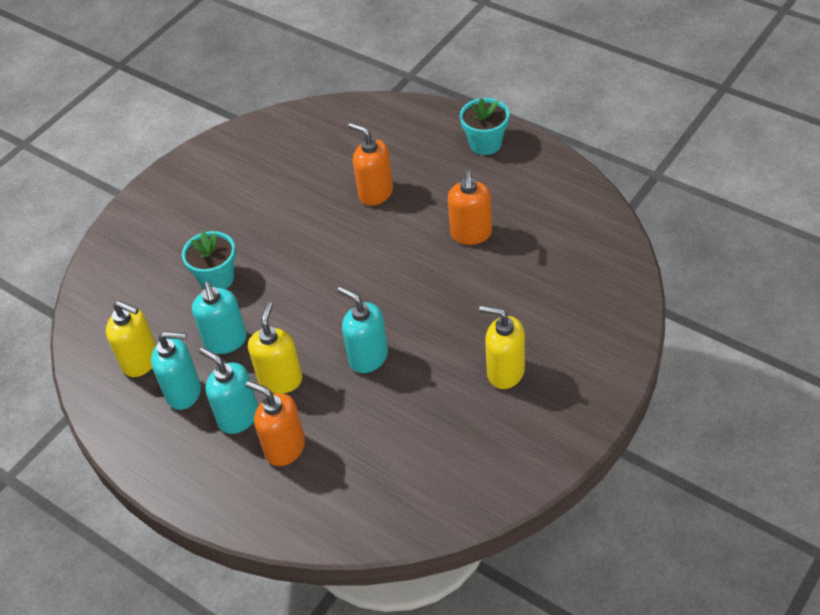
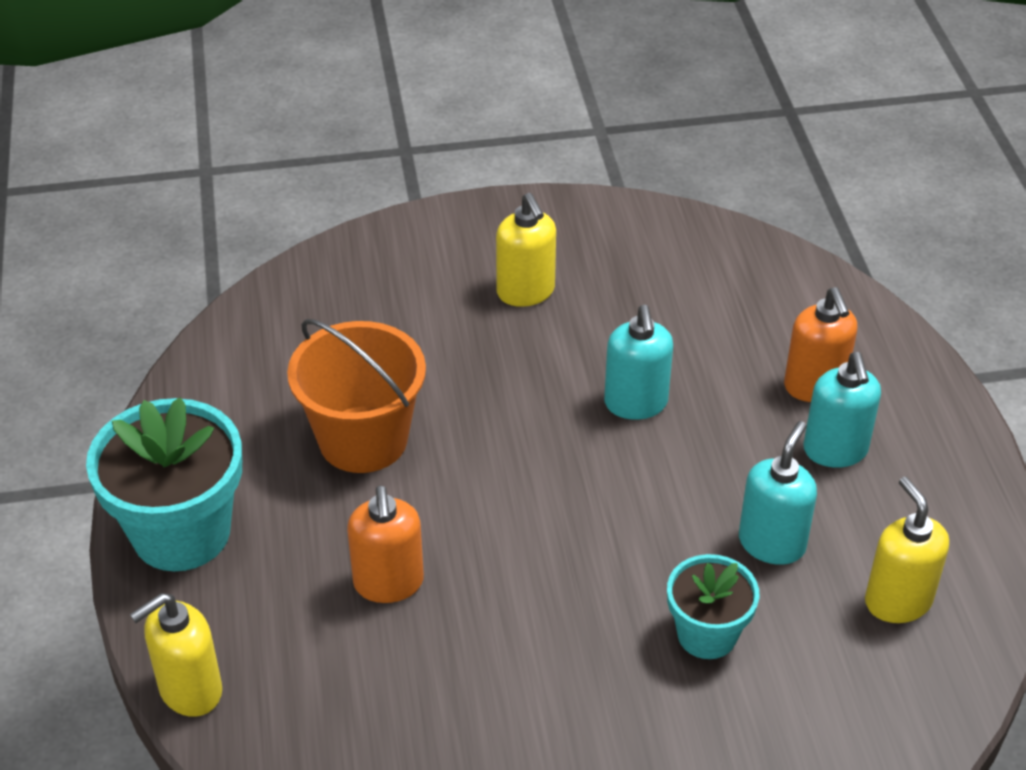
camera: 140 degrees left, 5 degrees down
turquoise soap dispenser [151,332,201,410] -> none
yellow soap dispenser [248,302,302,394] -> yellow soap dispenser moved to [130,593,222,717]
orange soap dispenser [448,171,492,245] -> orange bucket [287,319,426,473]
turquoise flower pot [460,98,509,155] -> turquoise flower pot [86,397,242,571], size x1.72

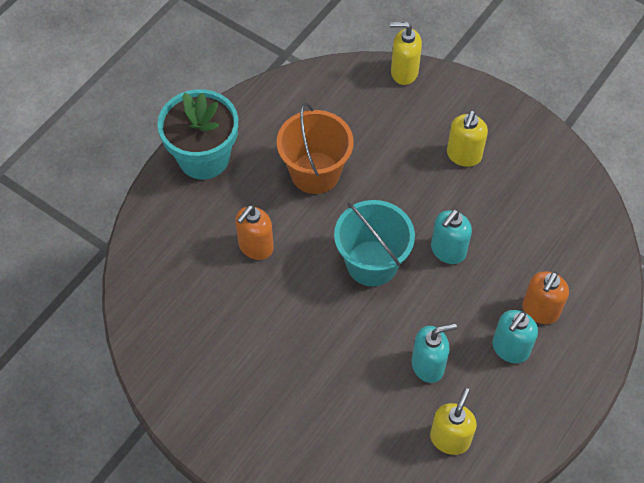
camera: 45 degrees right, 15 degrees up
yellow soap dispenser [130,593,222,717] -> yellow soap dispenser moved to [390,22,422,85]
turquoise flower pot [667,554,759,659] -> none
none -> turquoise bucket [334,200,415,287]

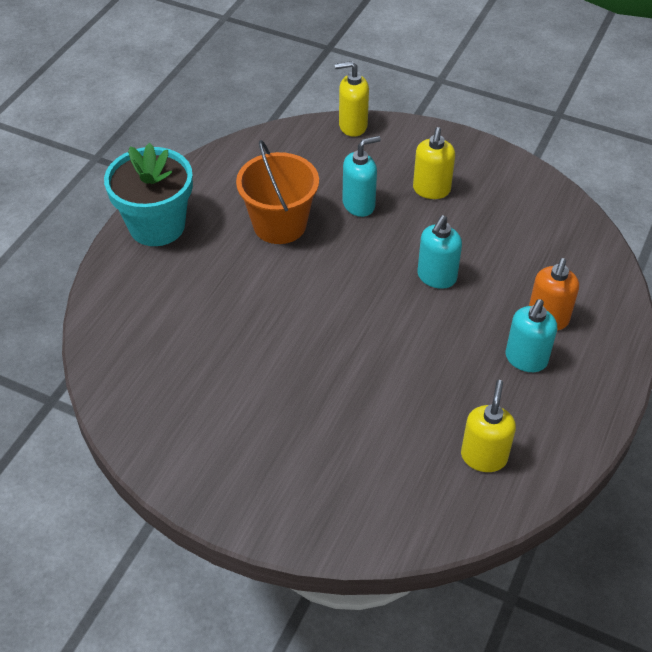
camera: 10 degrees left, 10 degrees down
orange soap dispenser [235,205,274,260] -> none
turquoise bucket [334,200,415,287] -> none
turquoise soap dispenser [412,323,457,383] -> turquoise soap dispenser moved to [342,136,381,217]

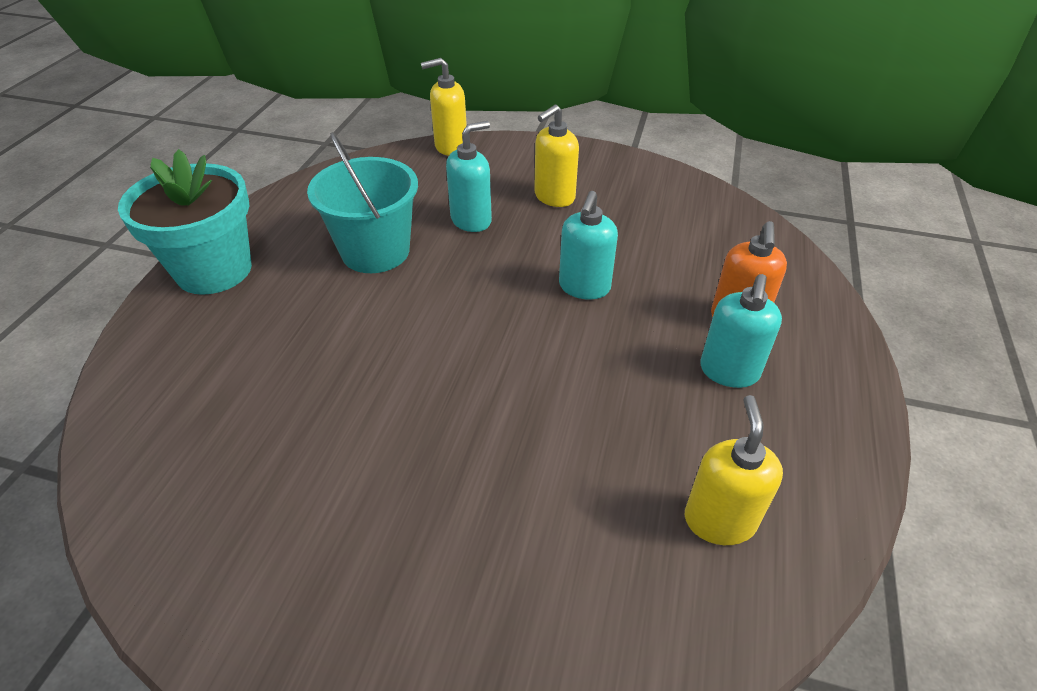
camera: 10 degrees left, 5 degrees down
orange bucket [236,140,319,244] -> turquoise bucket [307,132,418,273]
yellow soap dispenser [413,127,455,199] -> yellow soap dispenser turned 45 degrees clockwise [534,105,579,207]

